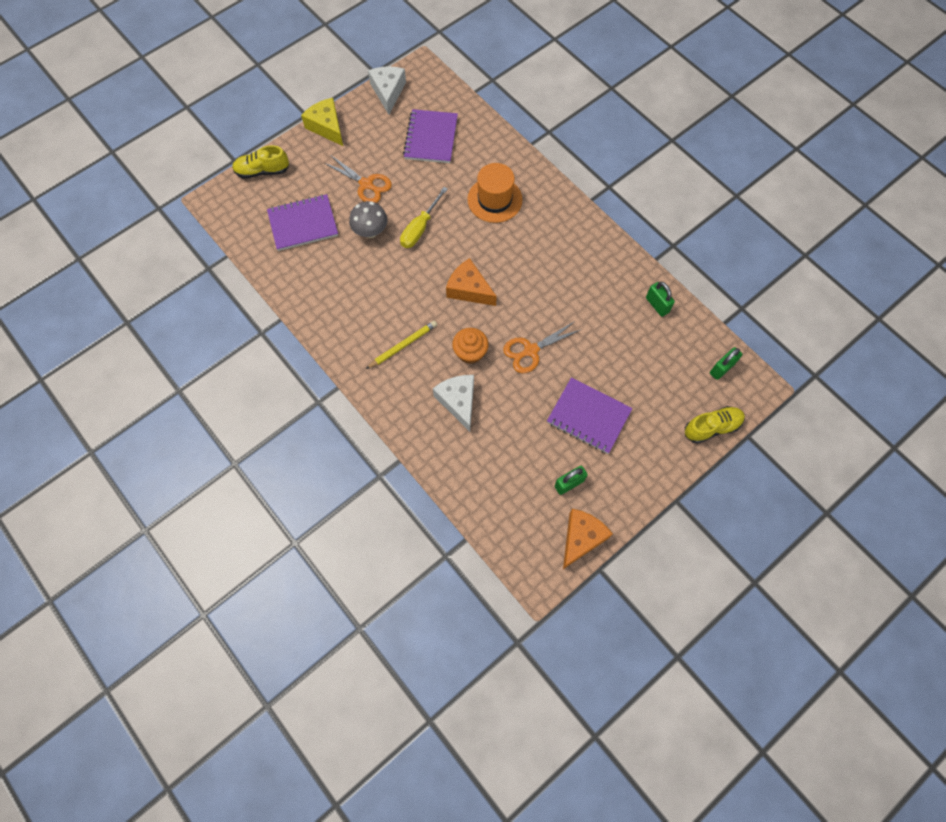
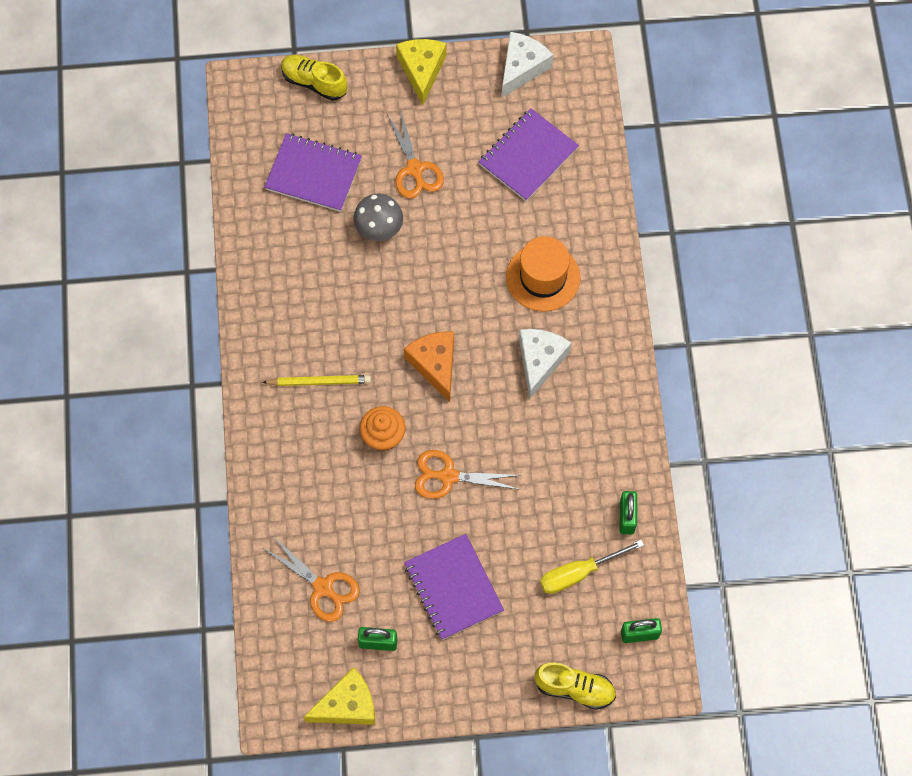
camera: 35 degrees right, 0 degrees up
yellow screwdriver [400,187,448,248] -> yellow screwdriver moved to [540,540,644,594]
white cheese [433,375,474,432] -> white cheese moved to [519,329,572,399]
orange cheese [563,509,613,569] -> yellow cheese [303,667,375,725]
none -> orange scissors [263,538,360,622]

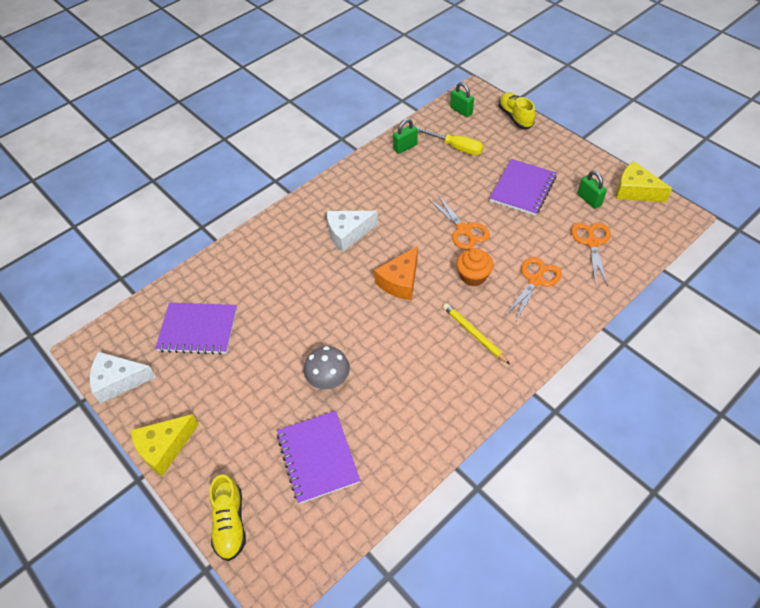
camera: 125 degrees left, 15 degrees down
orange scissors [387,110,444,199] -> orange scissors moved to [504,257,562,323]
orange hat [506,236,580,312] -> none

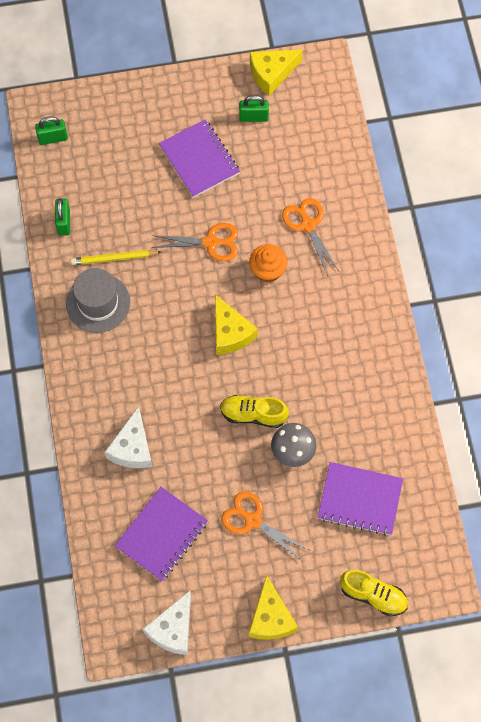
camera: 60 degrees left, 15 degrees up
white cheese [327,211,378,252] -> white cheese moved to [104,406,152,468]
orange cheese [374,246,418,300] -> yellow cheese [215,295,258,355]
yellow screwdriver [416,127,484,155] -> none
yellow pencil [443,303,510,364] -> yellow pencil moved to [71,250,161,265]
yellow shoe [499,92,535,129] -> yellow shoe moved to [220,395,289,428]
orange scissors [571,222,611,286] -> orange scissors moved to [221,491,309,561]
none -> grey hat [66,268,130,333]

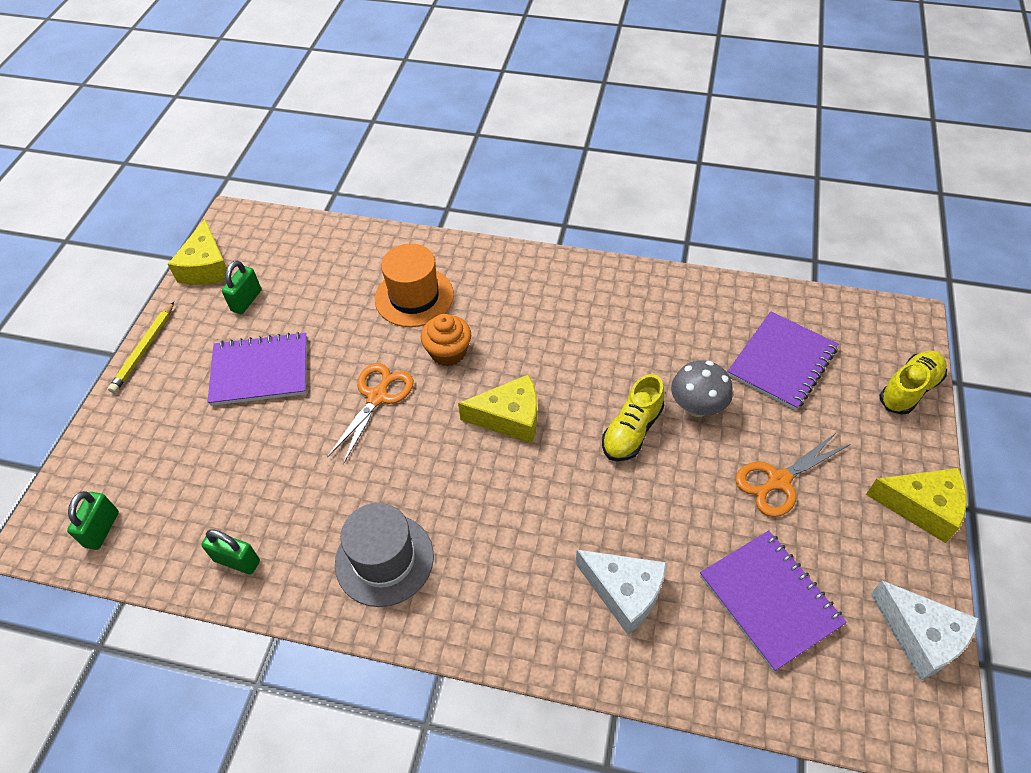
camera: 65 degrees left, 15 degrees down
yellow pencil [71,250,161,265] -> yellow pencil moved to [108,302,174,393]
orange scissors [282,198,339,276] -> orange hat [375,244,454,327]

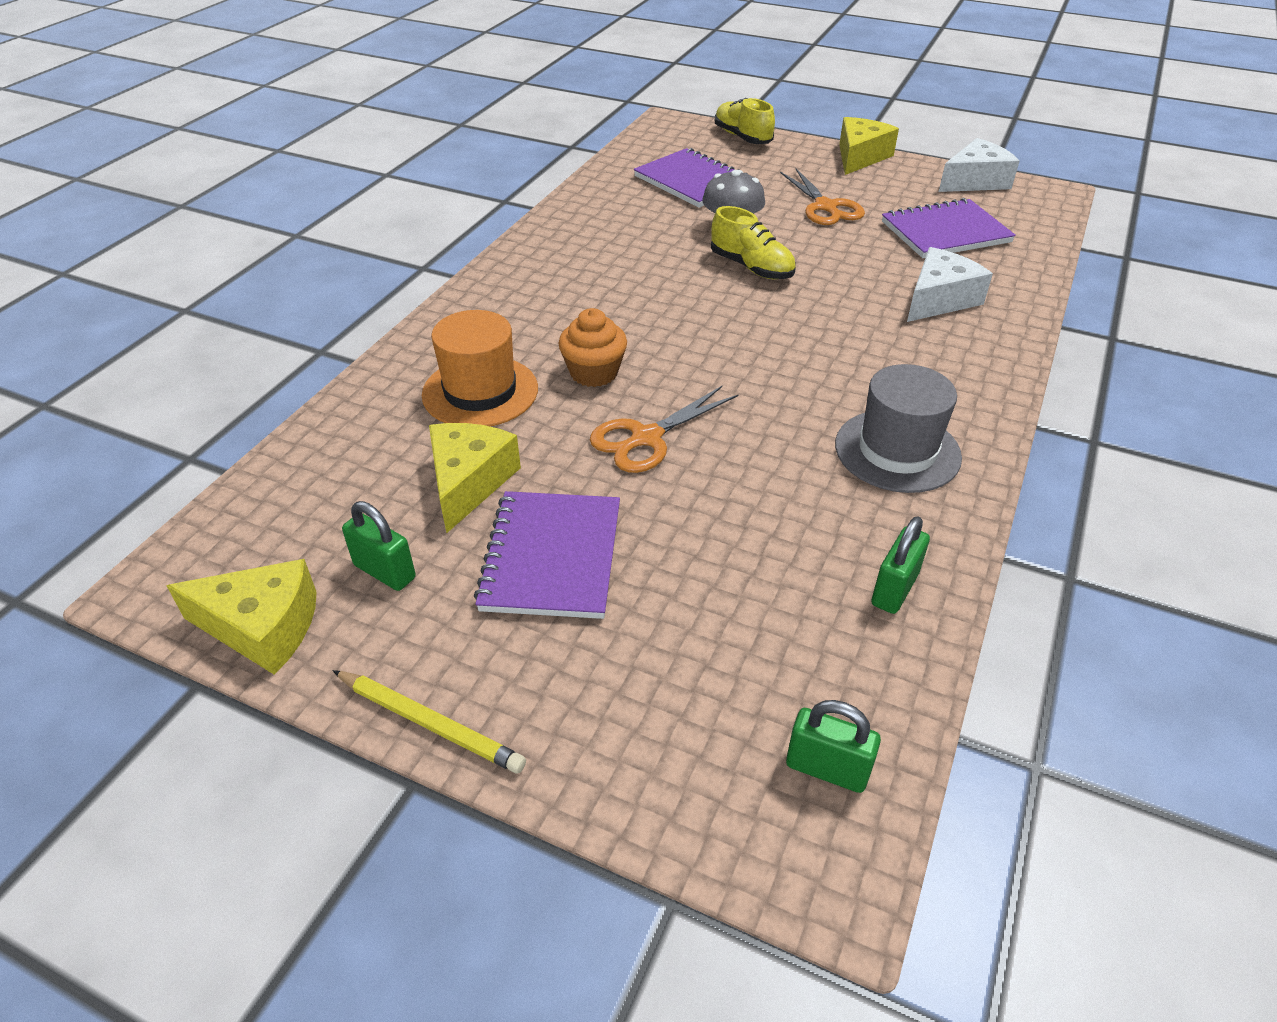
camera: 80 degrees left, 10 degrees down
orange scissors [327,363,414,464] -> orange scissors turned 75 degrees counterclockwise [590,386,738,473]
yellow cheese [458,374,537,443] -> yellow cheese moved to [429,423,521,533]

